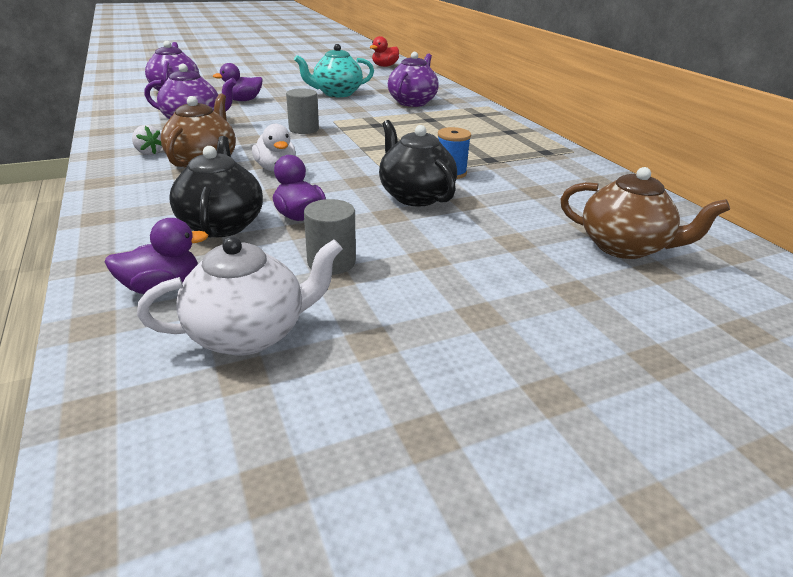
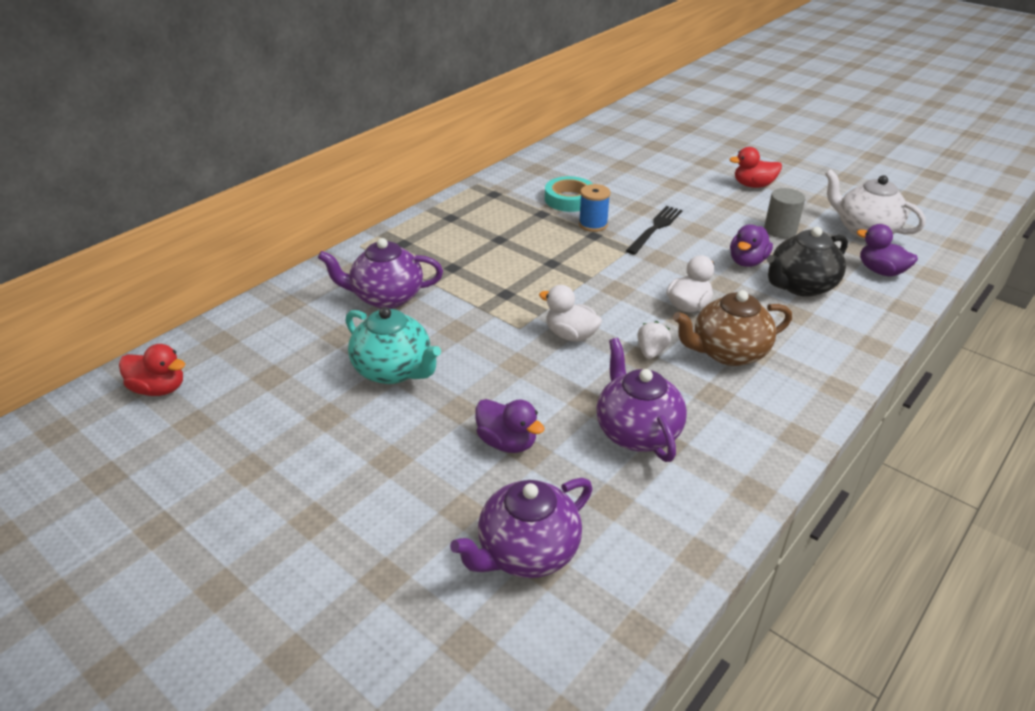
camera: 115 degrees left, 5 degrees up
white strawberry [132,125,162,155] -> white strawberry moved to [637,321,671,359]
grey cylinder [286,88,319,134] -> white duck [539,285,602,342]
black teapot [379,120,457,206] -> black fork [626,206,683,255]
brown teapot [561,167,730,259] -> none
none -> turquoise tape [545,176,593,212]
none -> red duck [729,147,782,188]

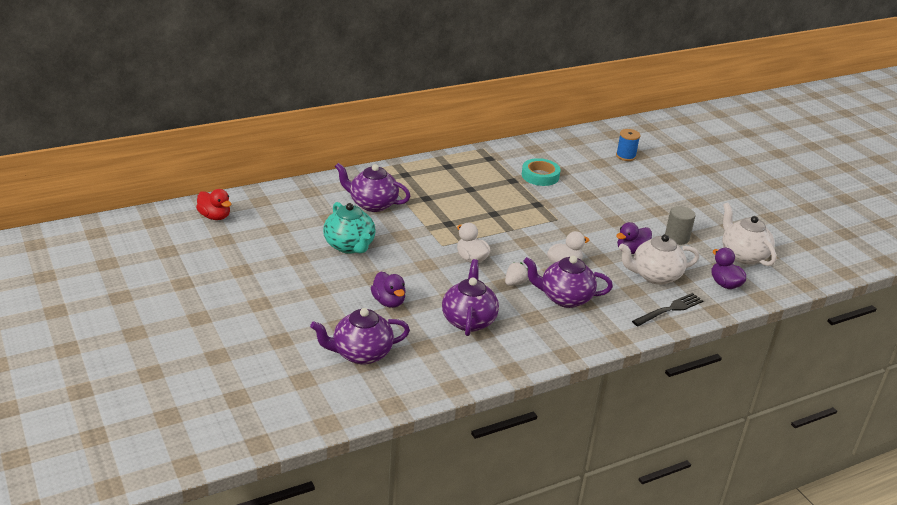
camera: 20 degrees right, 5 degrees down
blue spool [579,184,611,232] -> blue spool moved to [616,129,640,161]
black fork [626,206,683,255] -> black fork moved to [632,293,703,326]
brown teapot [673,290,792,366] -> purple teapot [523,256,613,308]
red duck [729,147,782,188] -> none
black teapot [767,227,848,297] -> white teapot [619,234,699,285]

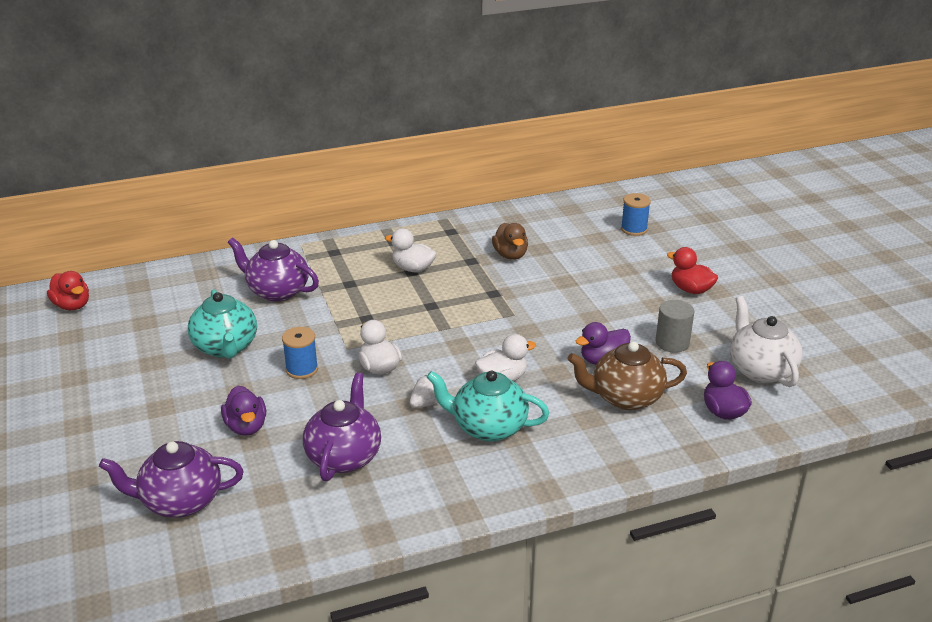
camera: 10 degrees right, 0 degrees up
turquoise tape [522,158,561,186] -> brown duck [492,223,528,260]
purple teapot [523,256,613,308] -> turquoise teapot [427,370,549,442]
white teapot [619,234,699,285] -> brown teapot [568,341,687,410]
black fork [632,293,703,326] -> none
none -> blue spool [282,327,318,379]
none -> white duck [385,228,436,272]
none -> red duck [667,247,718,294]

